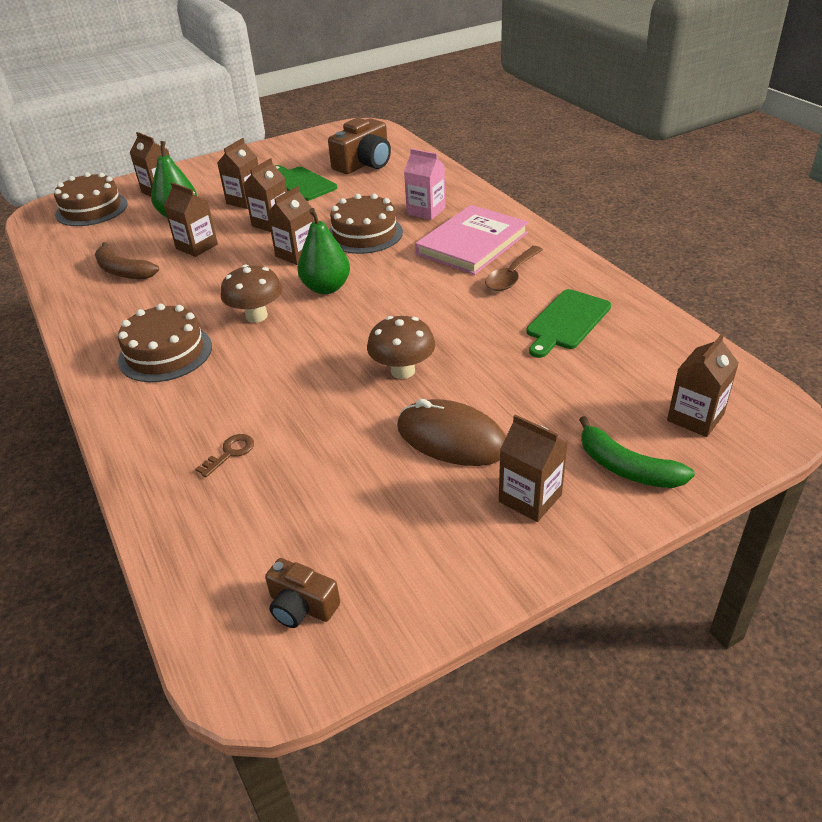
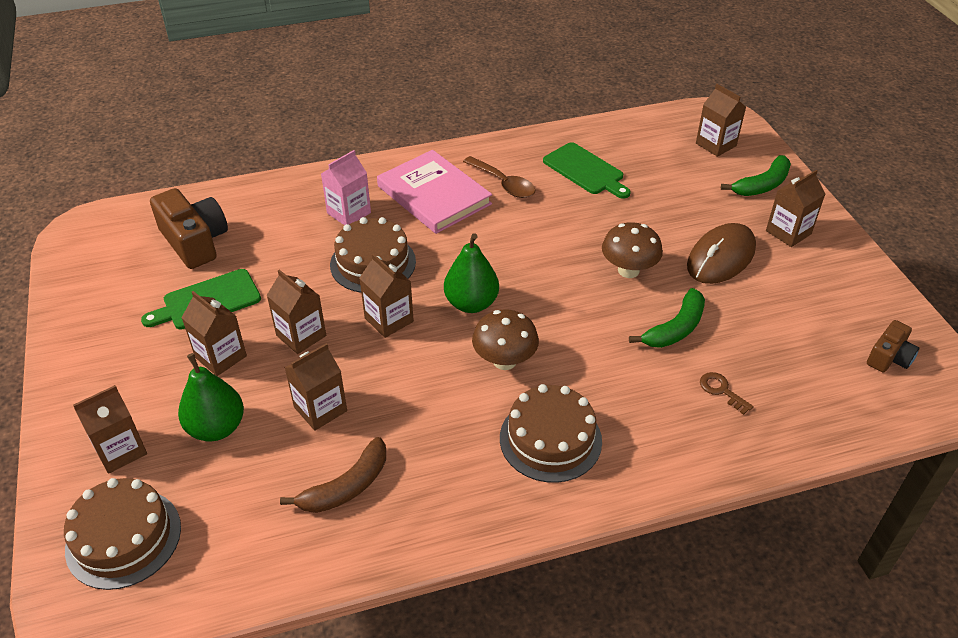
camera: 80 degrees left, 5 degrees up
none -> green banana [629,288,705,348]

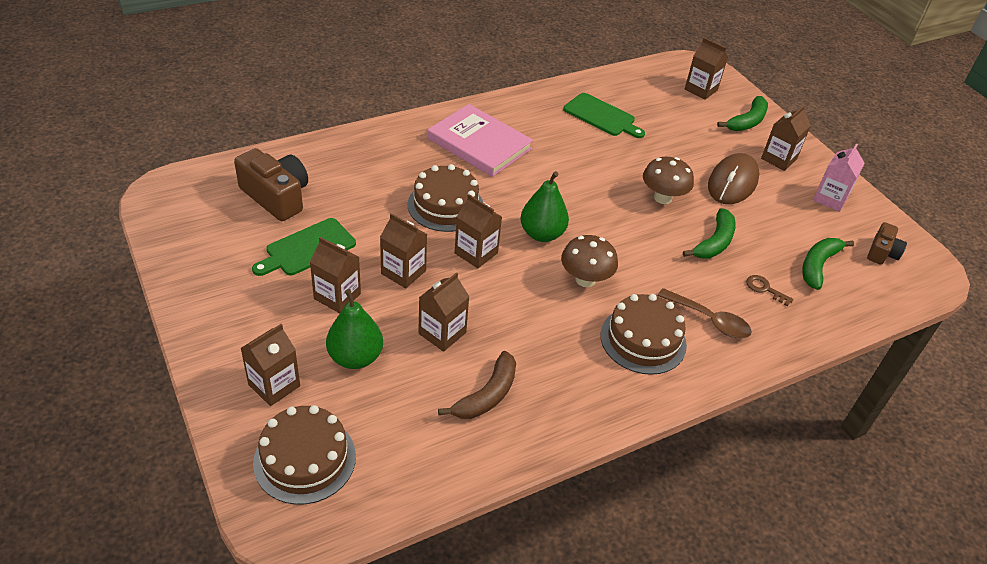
camera: 15 degrees left, 0 degrees up
pink carton [321,150,371,225] -> pink carton moved to [813,144,865,212]
brown spoon [463,156,535,198] -> brown spoon moved to [658,288,752,338]
none -> green banana [802,238,854,290]

